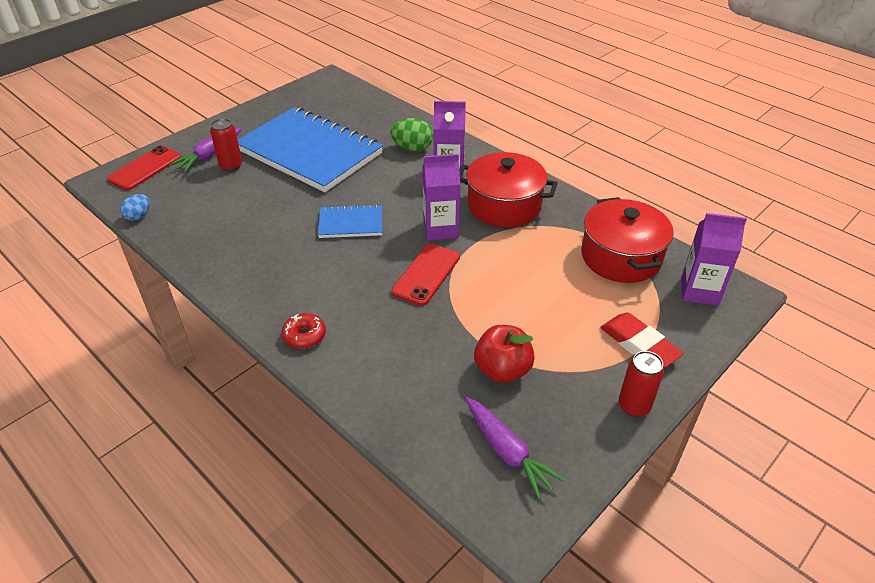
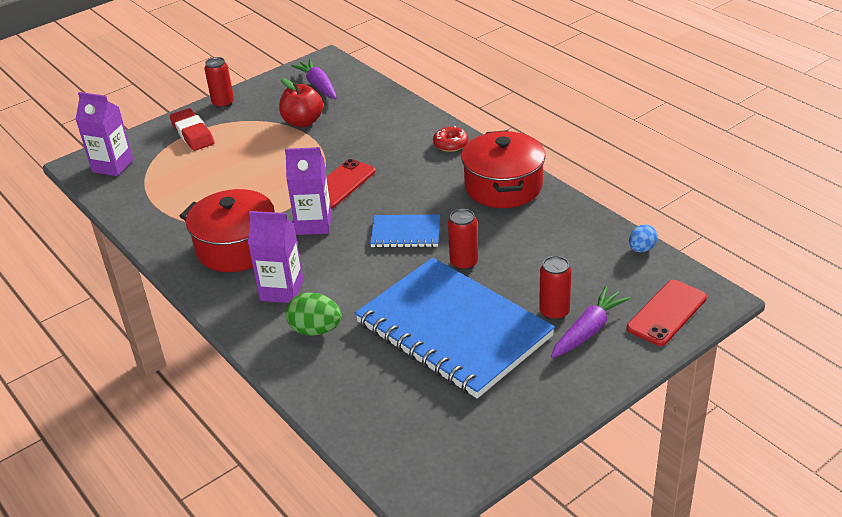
camera: 170 degrees left, 5 degrees down
red pot [581,197,674,283] -> red pot moved to [461,130,546,208]
none -> red can [448,209,478,270]

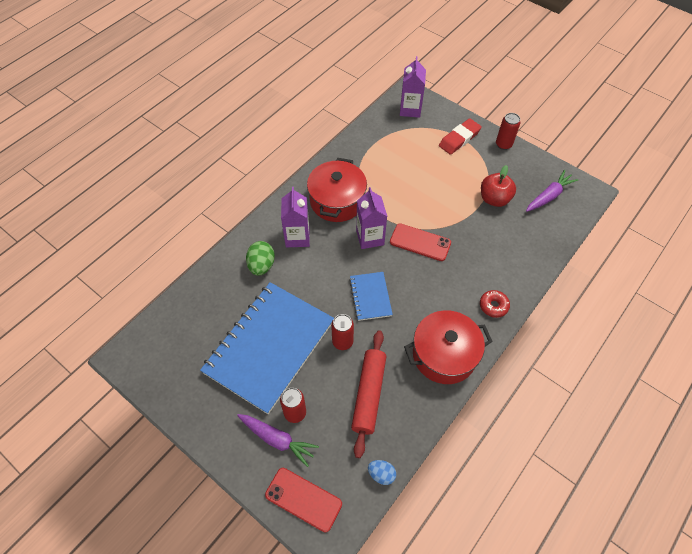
camera: 75 degrees right, 20 degrees up
none -> red rolling pin [351,330,386,458]

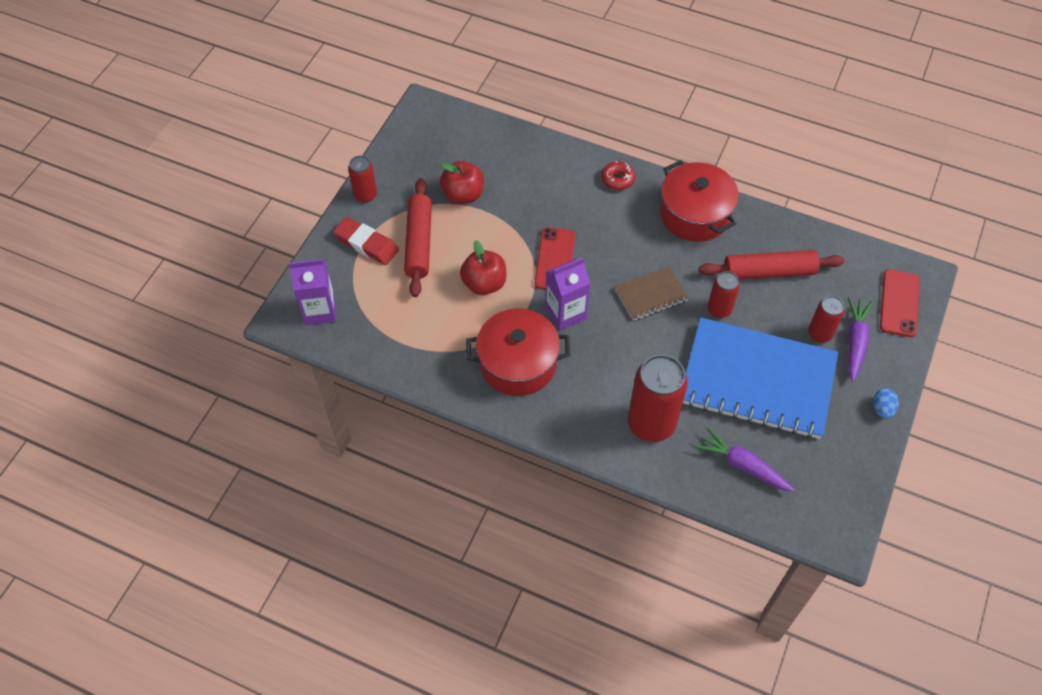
camera: 105 degrees left, 0 degrees up
green egg [246,241,275,276] -> red can [628,355,688,442]
purple carton [281,187,310,247] -> none
blue notebook [349,272,393,321] -> brown notebook [615,266,688,321]
blue egg [368,460,396,485] -> blue egg moved to [873,388,899,419]
purple carrot [526,170,578,212] -> purple carrot moved to [695,427,794,492]
none -> red rolling pin [404,178,432,297]
none -> red apple [460,240,506,295]

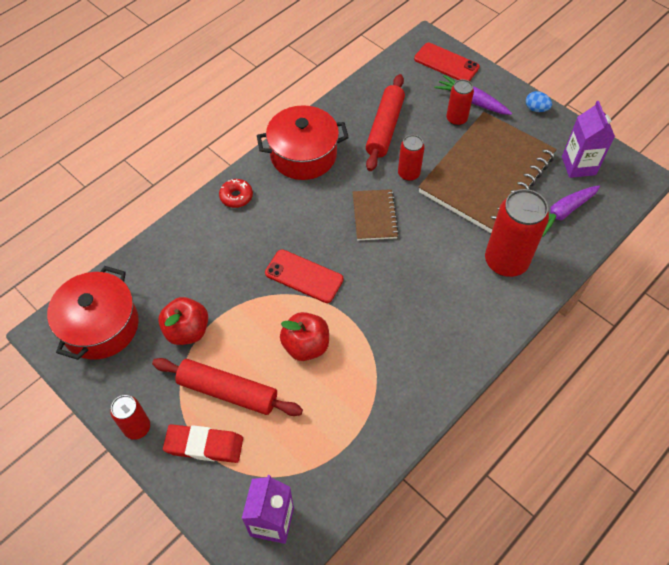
camera: 70 degrees left, 0 degrees up
red eraser [333,217,399,265] -> red eraser turned 45 degrees clockwise [163,424,243,463]
red pot [466,309,571,396] -> red pot moved to [47,266,139,360]
purple carton [545,258,590,331] -> purple carton moved to [562,101,615,178]
blue notebook [683,317,838,439] -> brown notebook [419,112,557,233]

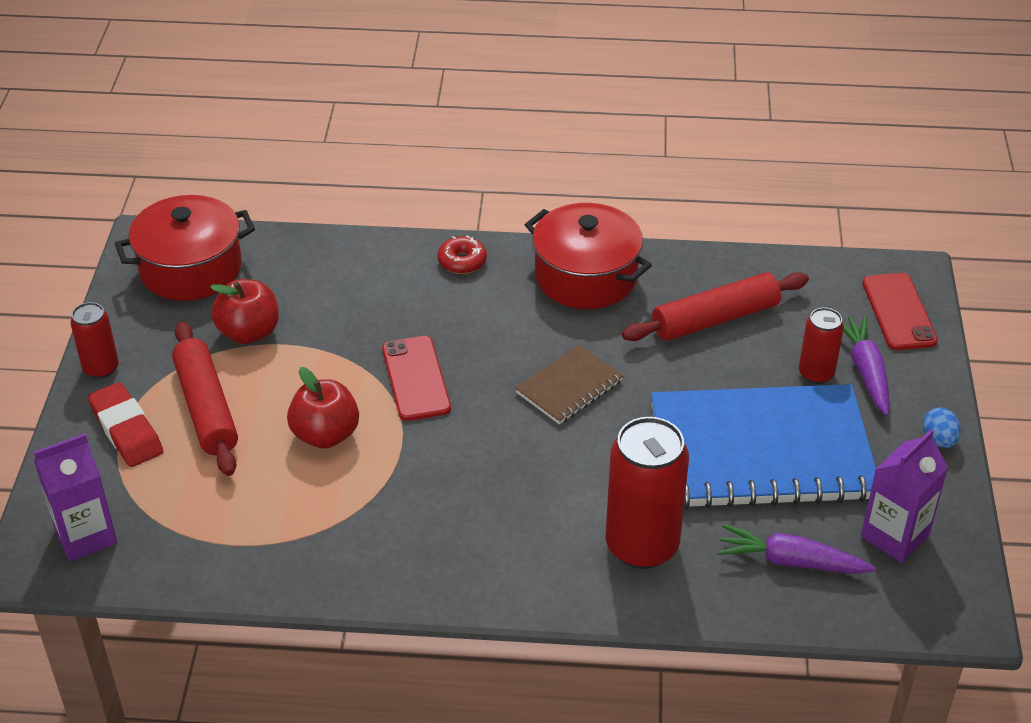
camera: 50 degrees right, 15 degrees down
red can [398,135,425,181] -> none
brown notebook [419,112,557,233] -> blue notebook [651,384,876,510]

